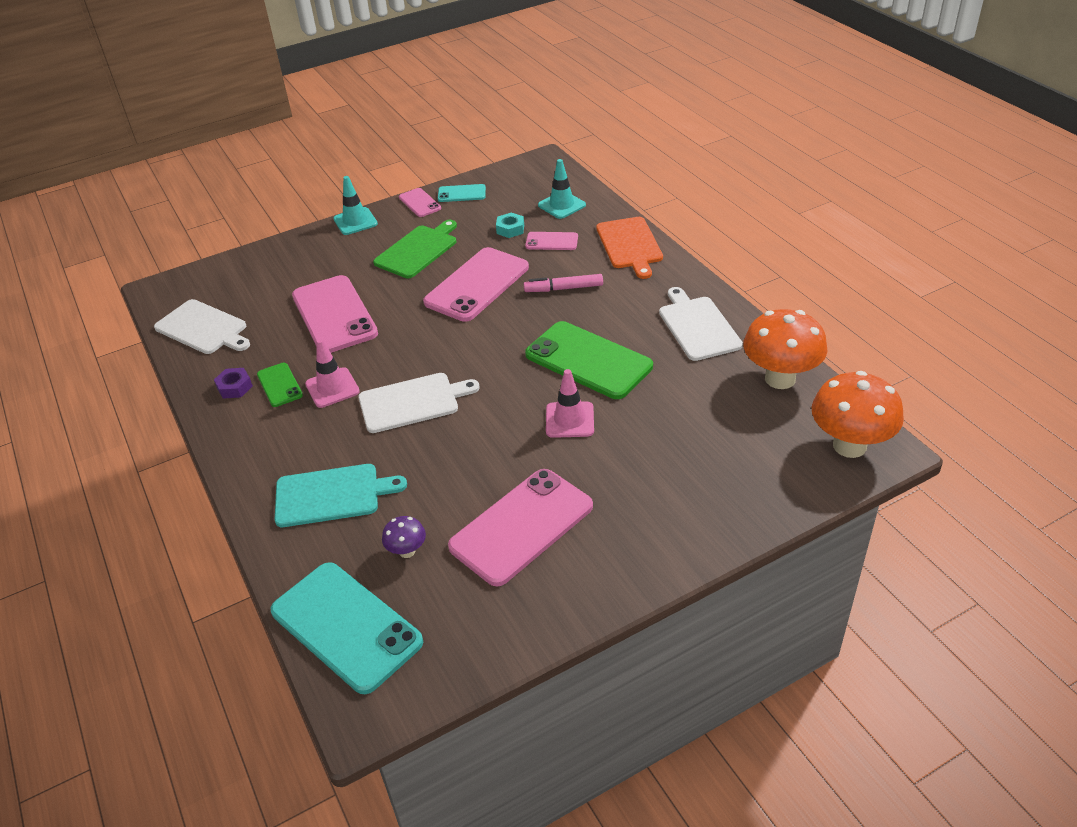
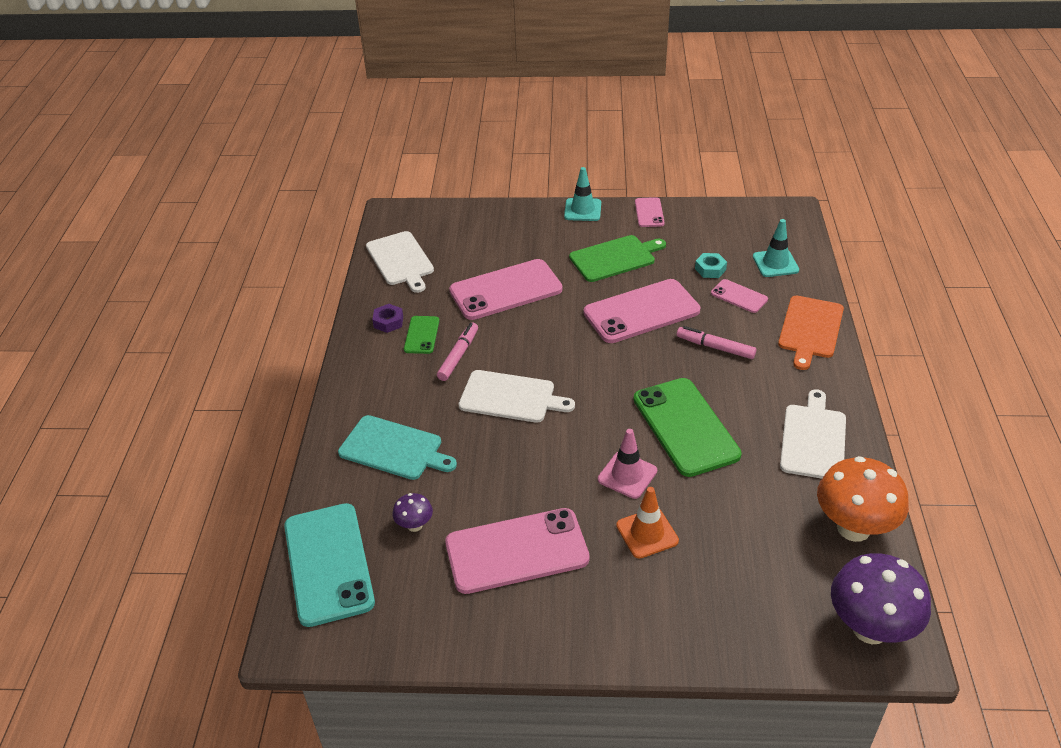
camera: 30 degrees right, 0 degrees up
pink phone [292,275,378,353] -> pink phone turned 60 degrees clockwise [449,259,563,320]
pink traffic cone [305,339,360,408] -> pink marker [437,322,478,381]
turquoise phone [438,184,486,202] -> none
orange mushroom [812,371,904,458] -> purple mushroom [831,553,931,644]
none -> orange traffic cone [616,487,679,559]

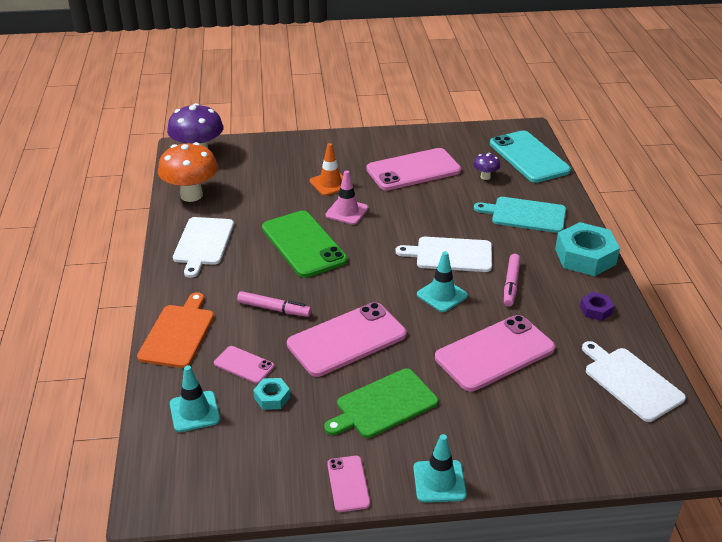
camera: 170 degrees right, 5 degrees down
green phone [404,316,439,354] -> none
none -> turquoise traffic cone [417,251,468,312]
none -> turquoise nut [555,222,620,276]

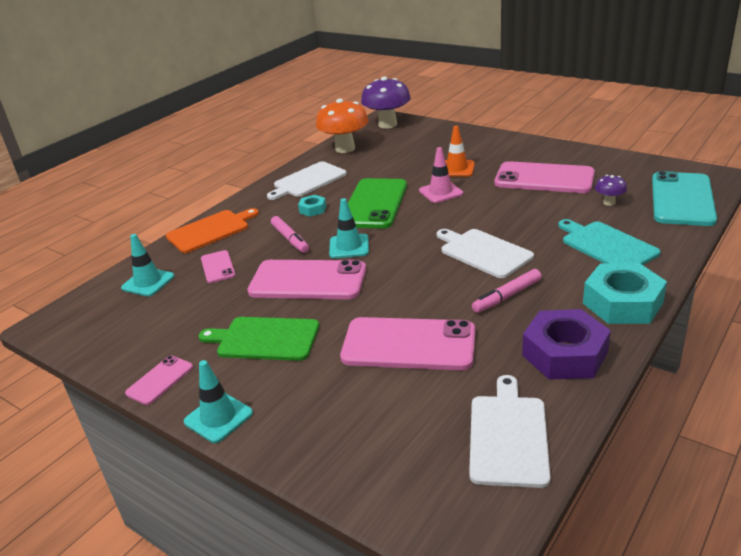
camera: 45 degrees right, 5 degrees down
turquoise nut [253,378,290,410] -> turquoise nut moved to [298,195,326,217]
turquoise traffic cone [417,251,468,312] -> turquoise traffic cone moved to [329,198,369,258]
purple nut [580,292,614,321] -> purple nut [522,309,611,380], size x2.06

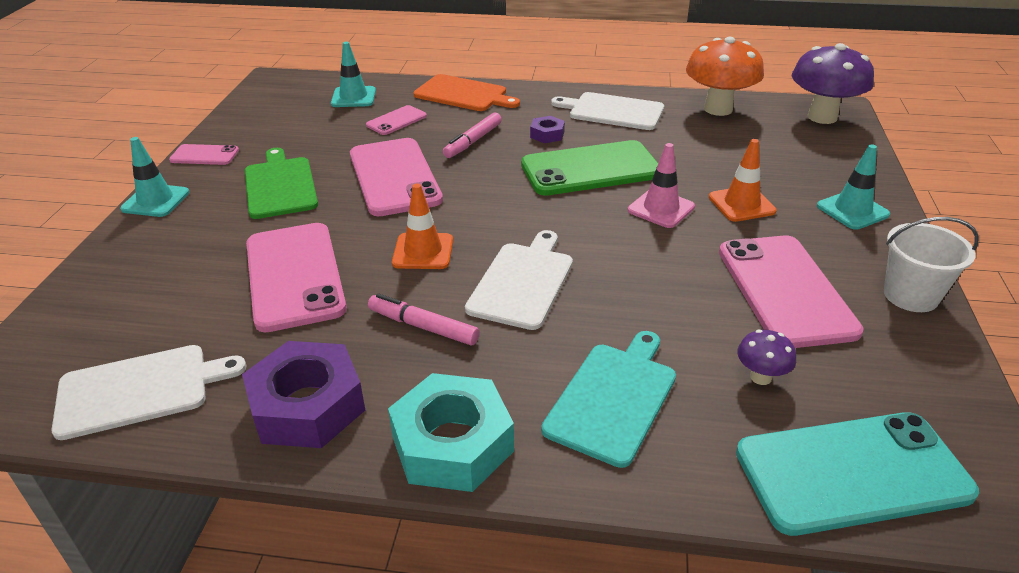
camera: 60 degrees right, 5 degrees up
turquoise nut [298,195,326,217] -> purple nut [530,116,565,143]
turquoise traffic cone [329,198,369,258] -> turquoise traffic cone moved to [817,144,890,230]
none -> orange traffic cone [392,184,453,269]
none -> white bucket [884,217,979,312]

